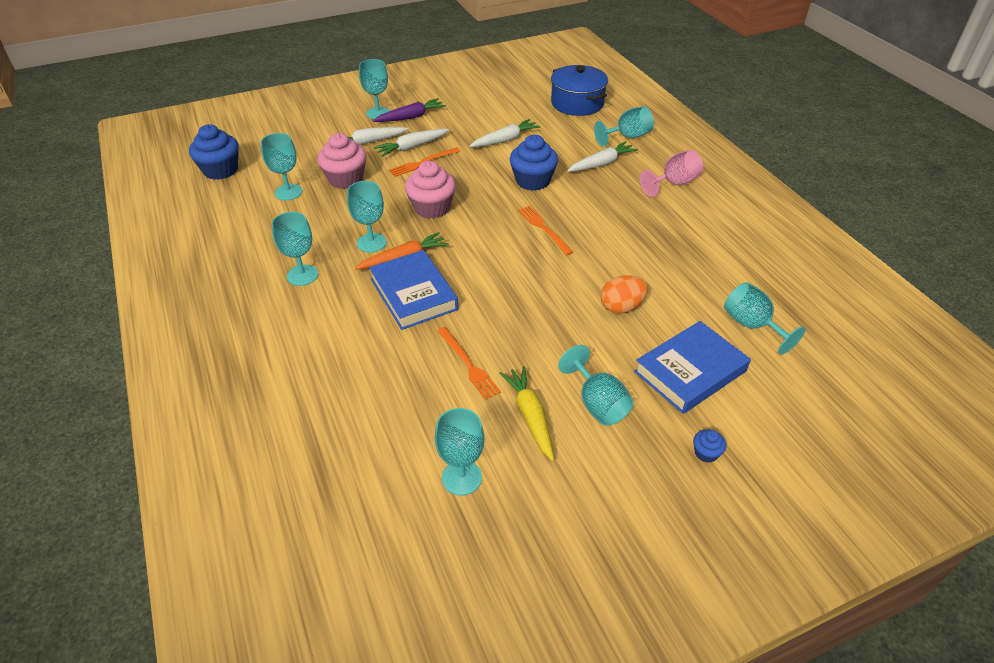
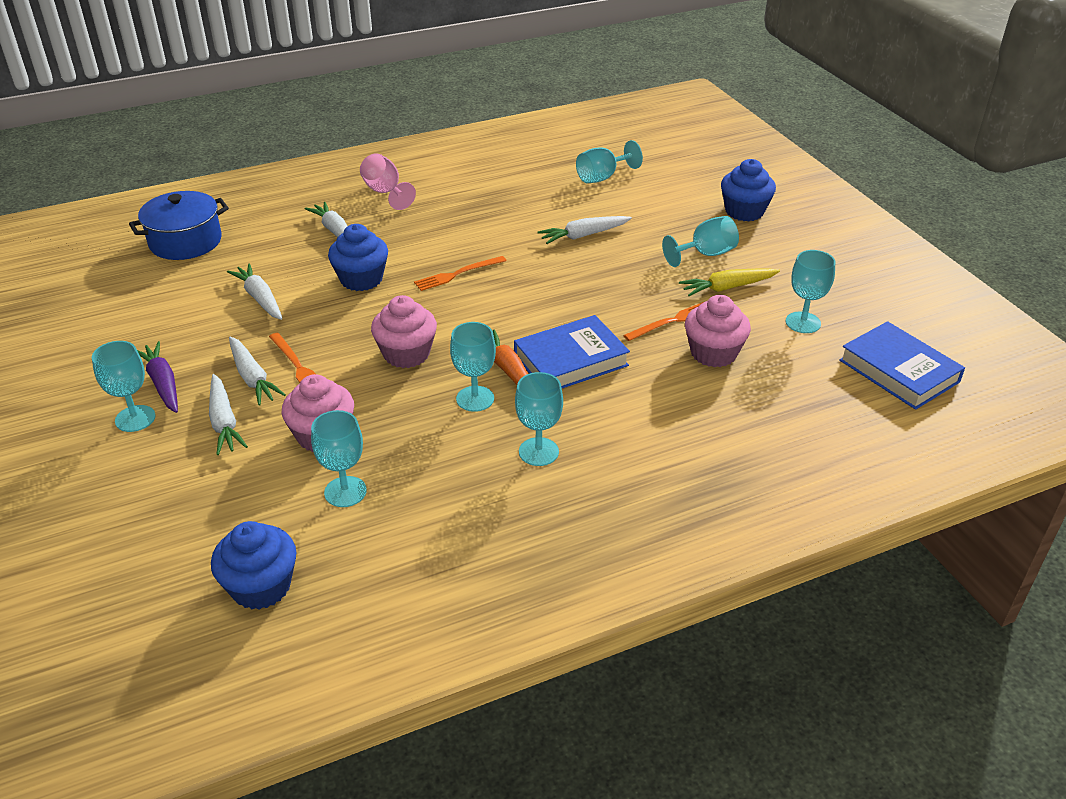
camera: 90 degrees left, 5 degrees down
turquoise goblet [594,106,654,146] -> none
orange egg [601,275,648,314] -> white carrot [538,216,632,244]
blue book [634,321,751,414] -> blue book moved to [839,321,965,410]
blue cupcake [693,430,726,463] -> blue cupcake [721,159,776,221], size x2.18
none -> pink cupcake [685,295,751,368]

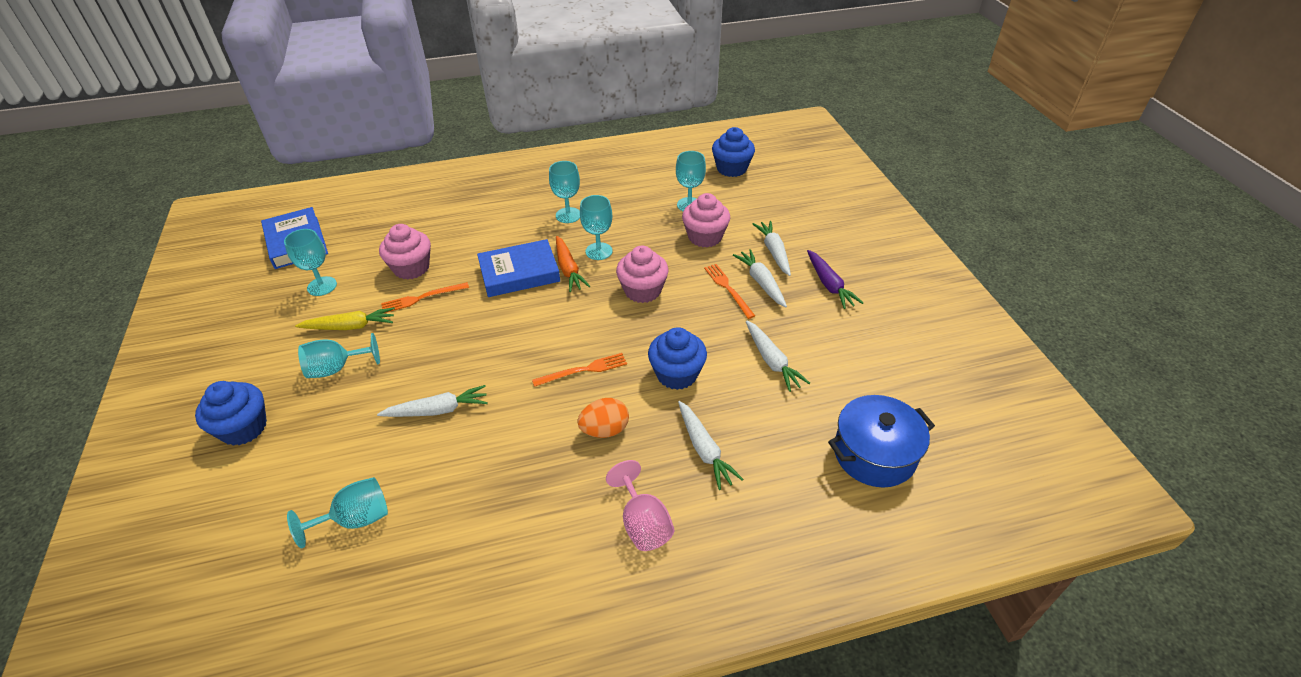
camera: 170 degrees left, 5 degrees up
turquoise goblet [92,341,155,432] -> none
none -> orange egg [577,398,629,438]

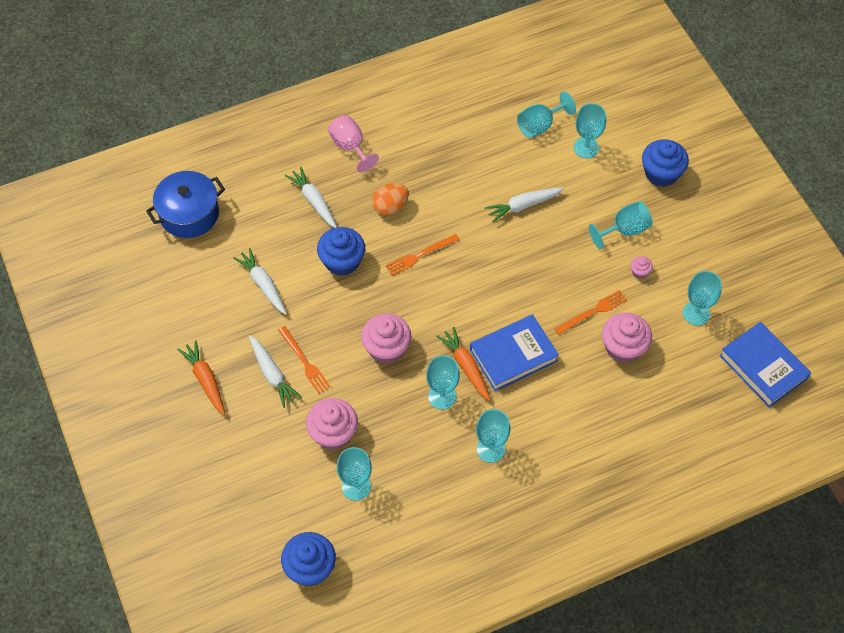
camera: 170 degrees right, 15 degrees up
yellow carrot [295,307,395,330] -> pink cupcake [630,256,653,279]
white carrot [753,221,791,276] -> none
purple carrot [807,250,863,309] -> orange carrot [177,340,225,415]
none -> turquoise goblet [574,103,606,158]

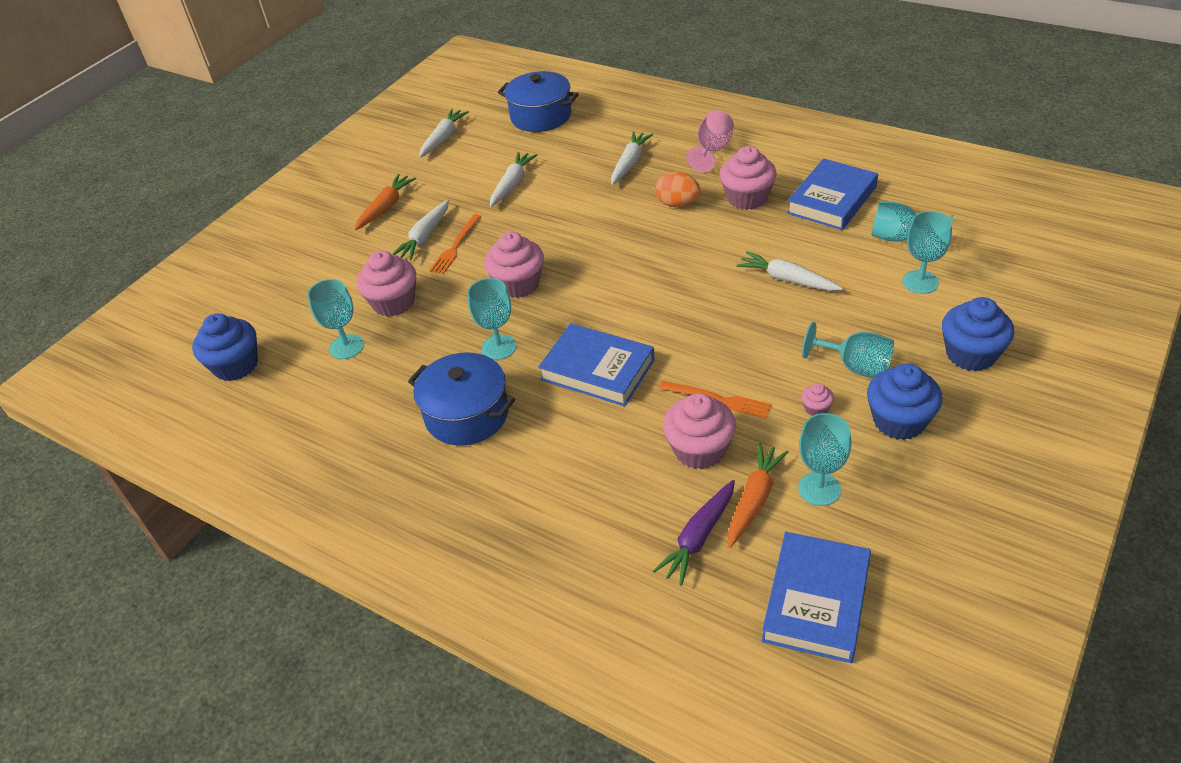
camera: 60 degrees right, 15 degrees down
blue cupcake [317,227,365,276] -> blue cupcake moved to [867,363,942,440]
orange fork [385,234,460,276] -> none
orange carrot [436,327,491,401] -> orange carrot moved to [728,443,788,548]
turquoise goblet [476,409,510,463] -> blue pot [408,352,515,446]
none -> white carrot [419,109,469,158]
none -> purple carrot [653,480,735,586]
none -> pink cupcake [720,146,776,210]
none -> blue book [787,158,878,230]

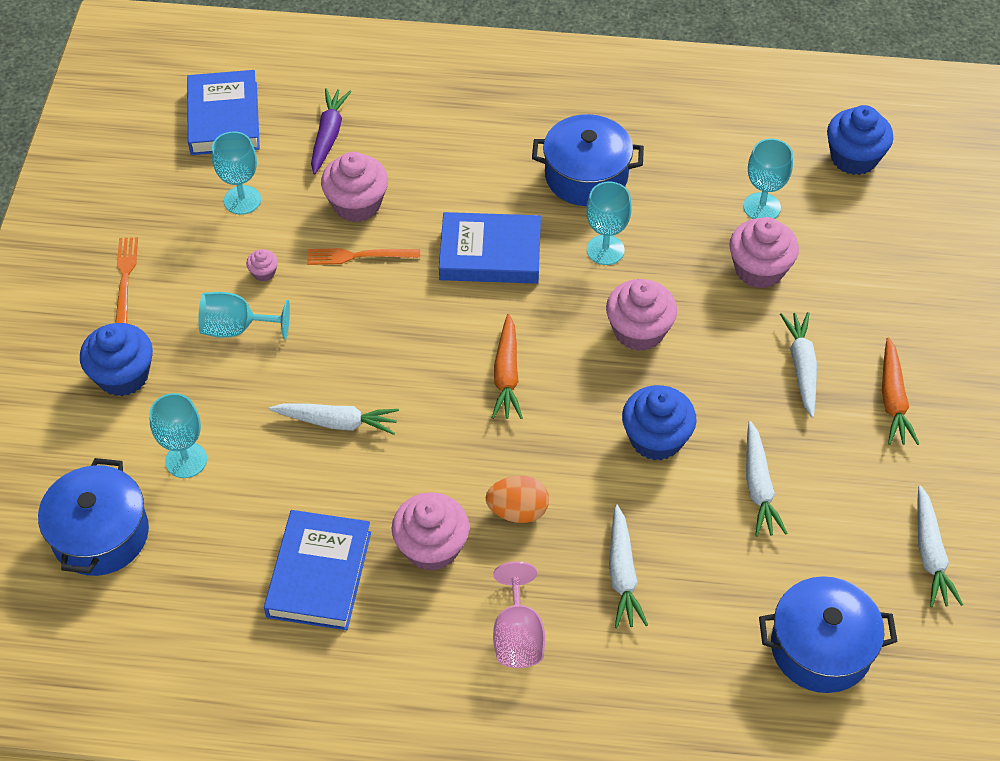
camera: 150 degrees right, 10 degrees up
orange fork [429,214,481,274] -> orange fork moved to [115,237,138,323]
orange carrot [728,443,788,548] -> orange carrot moved to [492,314,523,419]
blue cupcake [867,363,942,440] -> blue cupcake moved to [622,385,697,461]
turquoise goblet [871,201,953,241] -> none
none -> blue pot [38,458,149,576]

